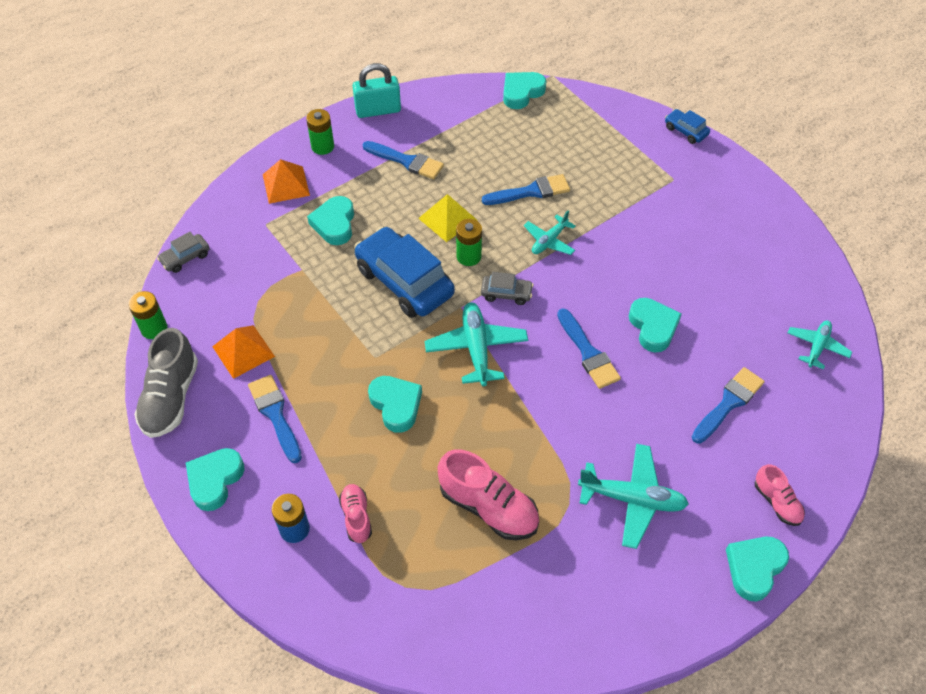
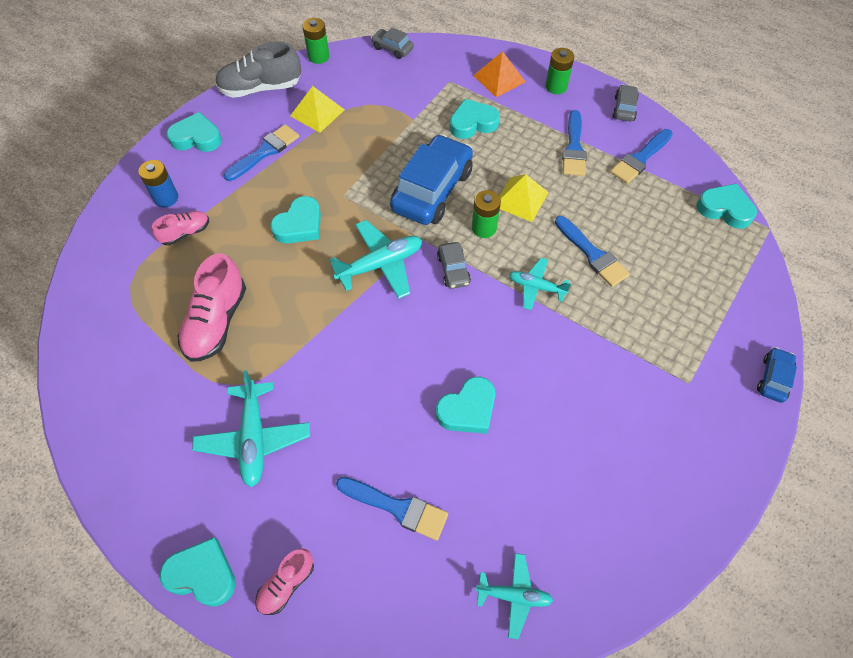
camera: 70 degrees right, 5 degrees up
orange pyramid [212,325,275,379] -> yellow pyramid [290,86,345,133]
turquoise padlock [352,63,401,118] -> grey car [612,85,639,121]
blue brush [557,308,621,389] -> blue brush moved to [610,129,673,184]

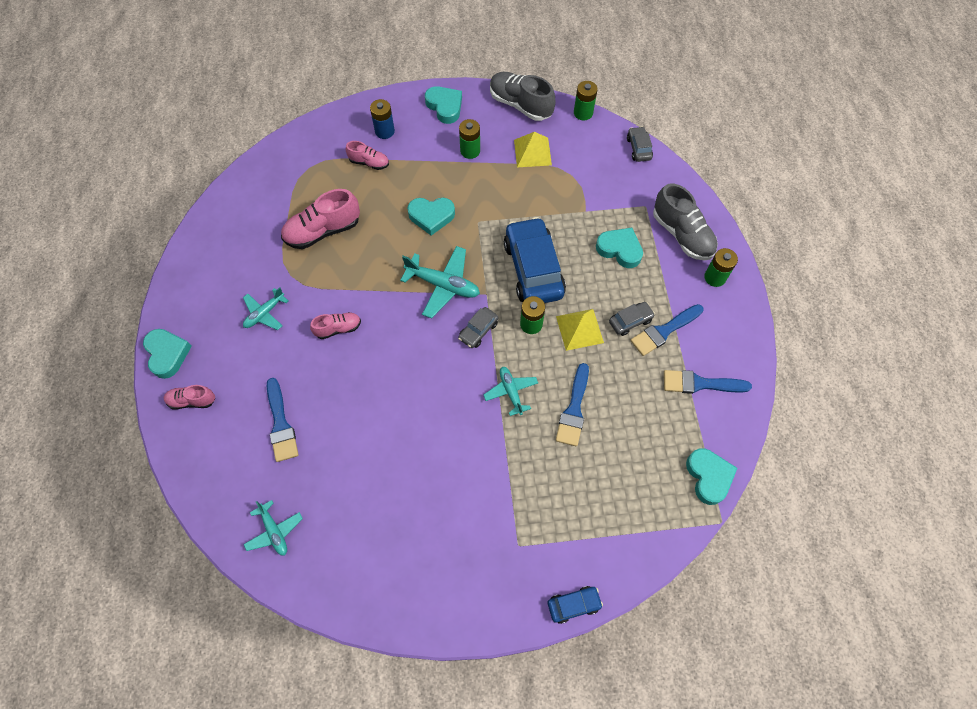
camera: 50 degrees right, 5 degrees up
turquoise plane [192,370,310,487] -> turquoise plane [243,287,288,330], size x0.62
blue brush [224,125,299,181] -> green battery [459,119,480,159]
blue car [390,134,473,225] -> blue car turned 90 degrees counterclockwise [504,217,566,303]
turquoise heart [436,377,495,434] -> none
orange pyramid [473,51,525,97] -> grey shoe [653,183,718,261]
grey car [612,85,639,121] -> grey car moved to [609,302,655,336]
none -> pink shoe [310,312,361,339]

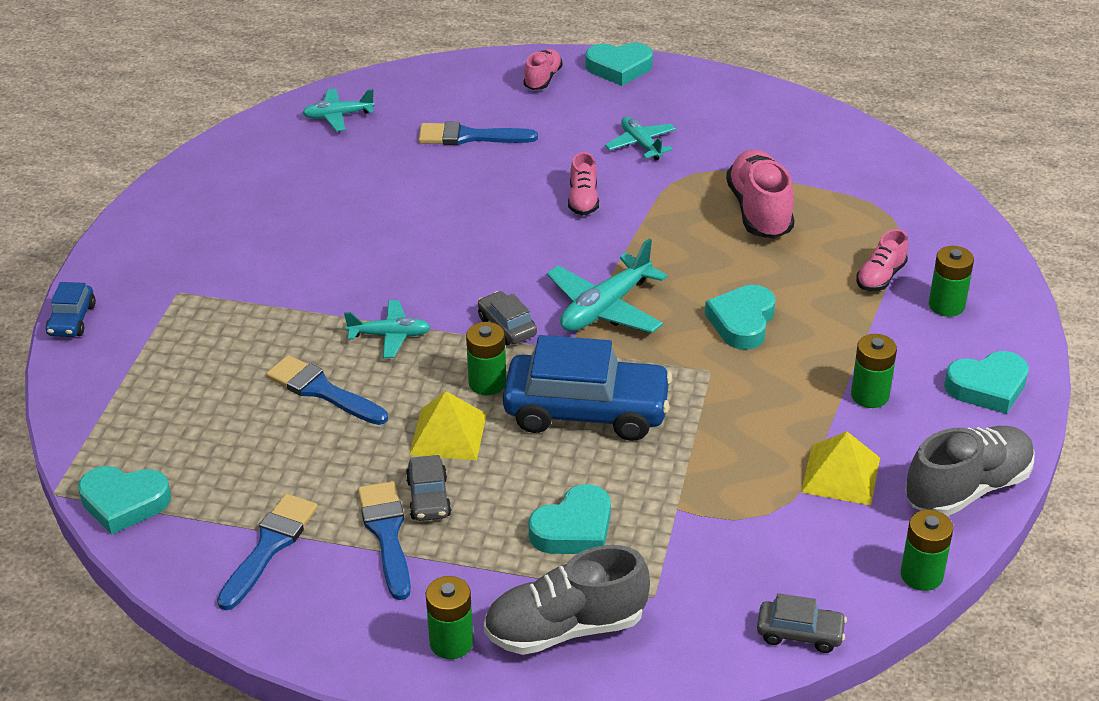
camera: 110 degrees right, 25 degrees down
blue battery [370,99,395,139] -> green battery [929,246,974,317]

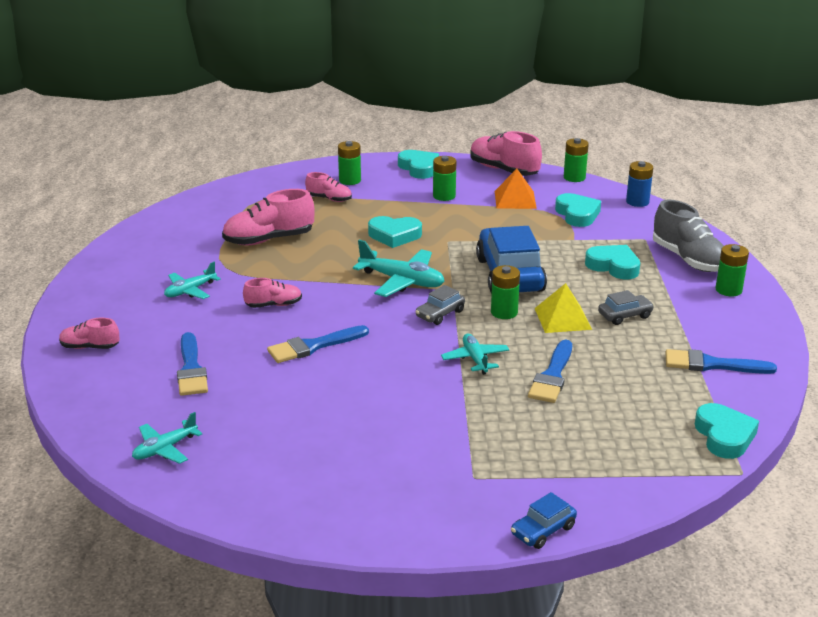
camera: 105 degrees left, 10 degrees down
blue car [46,282,96,337] -> blue car turned 150 degrees clockwise [511,492,577,549]
turquoise plane [302,89,375,131] -> turquoise plane turned 75 degrees clockwise [132,412,203,464]
blue brush [358,481,411,600] -> blue brush moved to [267,325,369,363]
turquoise heart [585,43,653,86] -> turquoise heart moved to [555,193,601,227]
grey car [757,593,847,653] -> blue battery [626,161,653,207]
yellow pyramid [801,431,880,505] -> orange pyramid [495,169,537,209]
grey shoe [905,426,1035,516] -> pink shoe [470,131,542,176]

